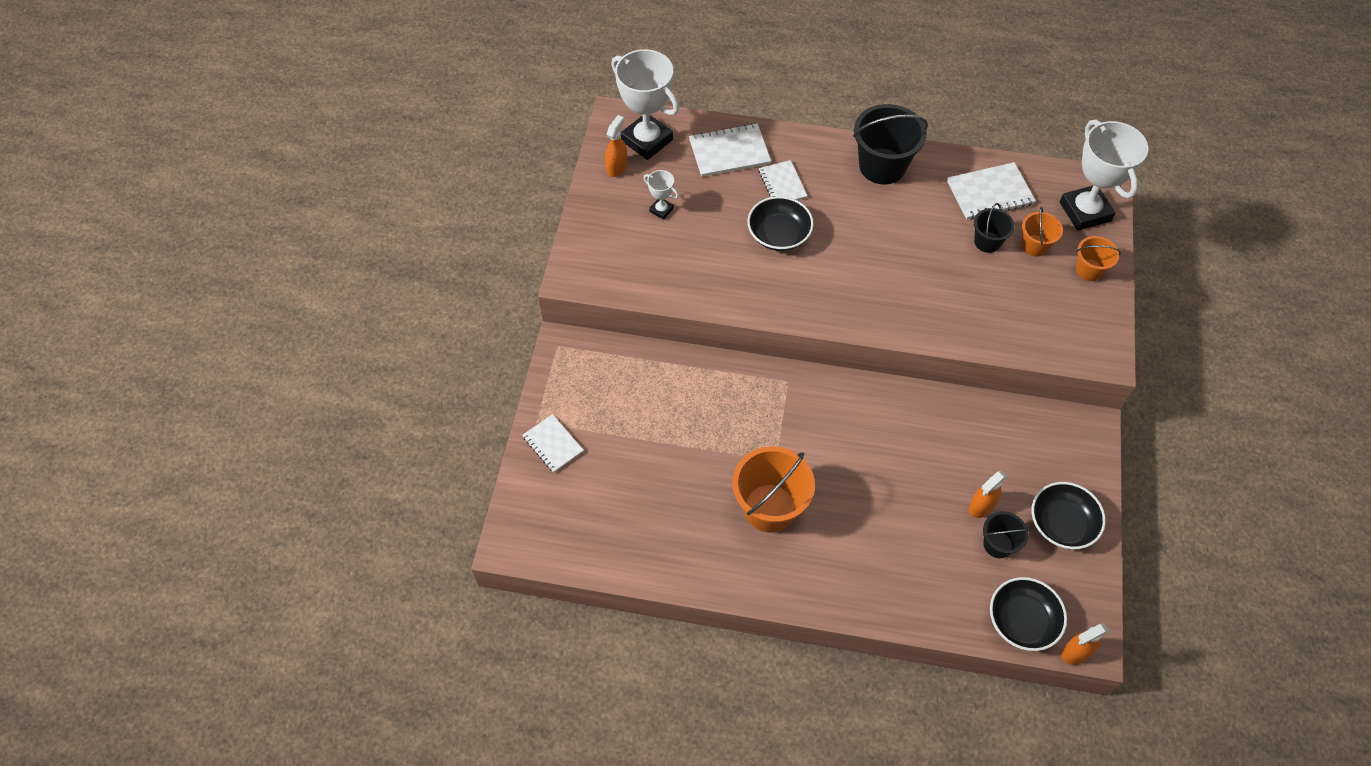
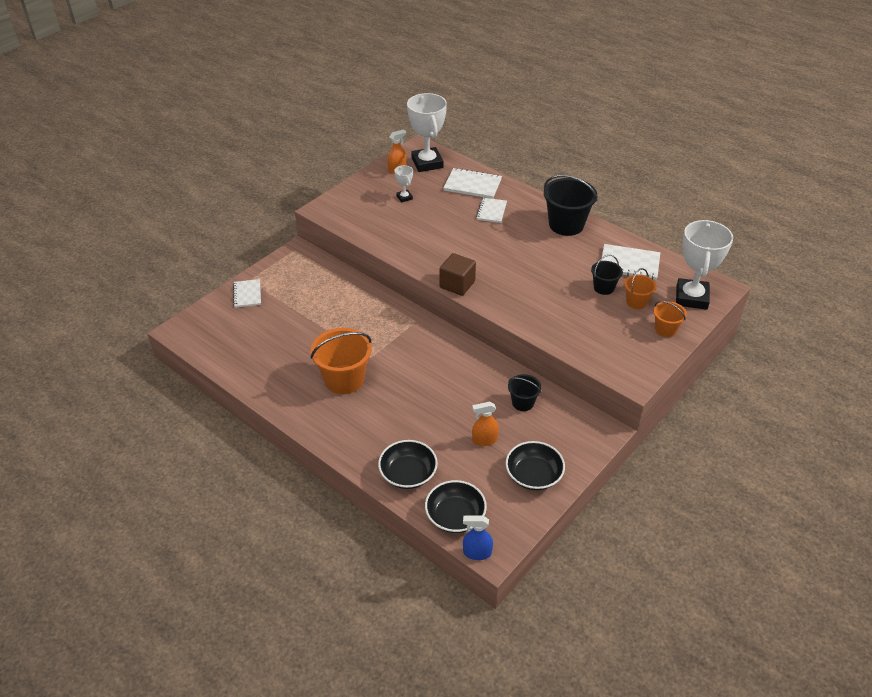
camera: 30 degrees right, 15 degrees down
black bowl [747,196,814,251] -> black bowl moved to [378,440,438,489]
black bucket [983,511,1030,558] -> black bucket moved to [508,374,542,411]
orange spray bottle [1061,624,1109,665] -> blue spray bottle [463,515,493,560]
none -> brown cube [440,253,476,296]

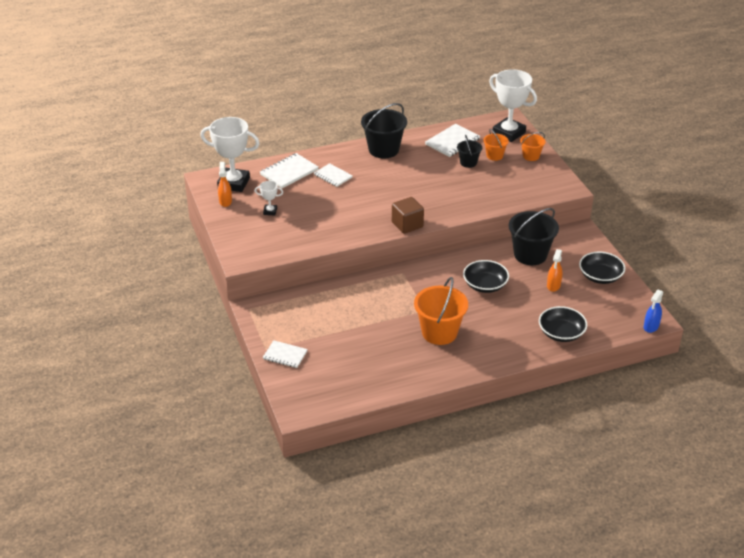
camera: 60 degrees left, 5 degrees down
black bowl [425,480,487,533] -> black bowl moved to [463,260,509,293]
black bucket [508,374,542,411] -> black bucket [509,208,559,265], size x1.83

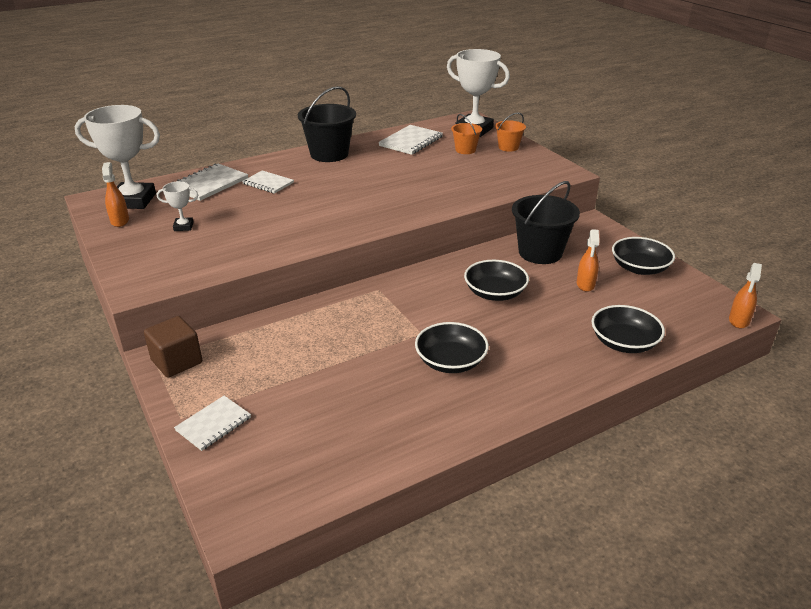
camera: 10 degrees left, 5 degrees down
white notebook [263,340,308,368] -> white notebook turned 60 degrees counterclockwise [174,396,251,451]
brown cube [392,197,424,234] -> brown cube moved to [144,316,202,378]
orange bucket [414,277,468,345] -> black bowl [415,322,489,373]
black bucket [457,135,482,168] -> none
blue spray bottle [644,290,663,333] -> orange spray bottle [729,263,762,329]

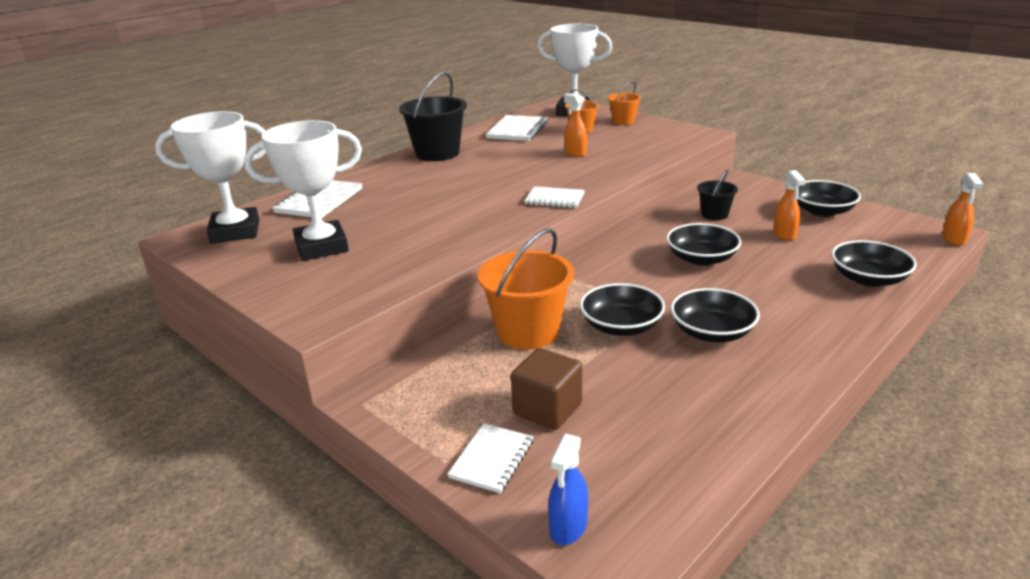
camera: 15 degrees left, 5 degrees down
orange spray bottle [102,162,129,227] -> orange spray bottle moved to [564,93,587,157]
brown cube [144,316,202,378] -> brown cube moved to [511,348,582,430]
white trophy [157,181,198,231] -> white trophy [244,120,362,261], size x2.17
white notebook [242,170,294,194] -> white notebook moved to [525,186,585,208]
black bucket [512,181,580,264] -> black bucket [697,169,738,220], size x0.55
none -> orange bucket [478,228,574,350]
none -> blue spray bottle [548,433,588,545]
none -> black bowl [580,283,665,336]

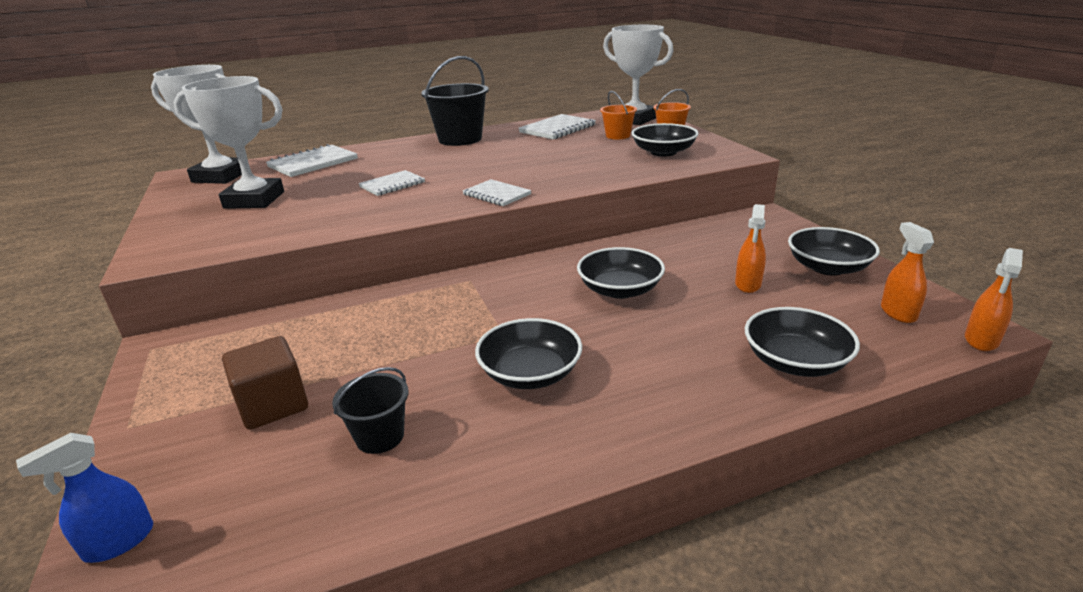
camera: 25 degrees right, 0 degrees up
white notebook [447,423,534,493] -> white notebook moved to [358,170,425,196]
orange bucket [478,228,574,350] -> none
orange spray bottle [564,93,587,157] -> orange spray bottle moved to [881,222,934,323]
black bowl [580,283,665,336] -> black bowl moved to [632,123,699,157]
black bucket [697,169,738,220] -> black bucket moved to [332,367,408,454]

